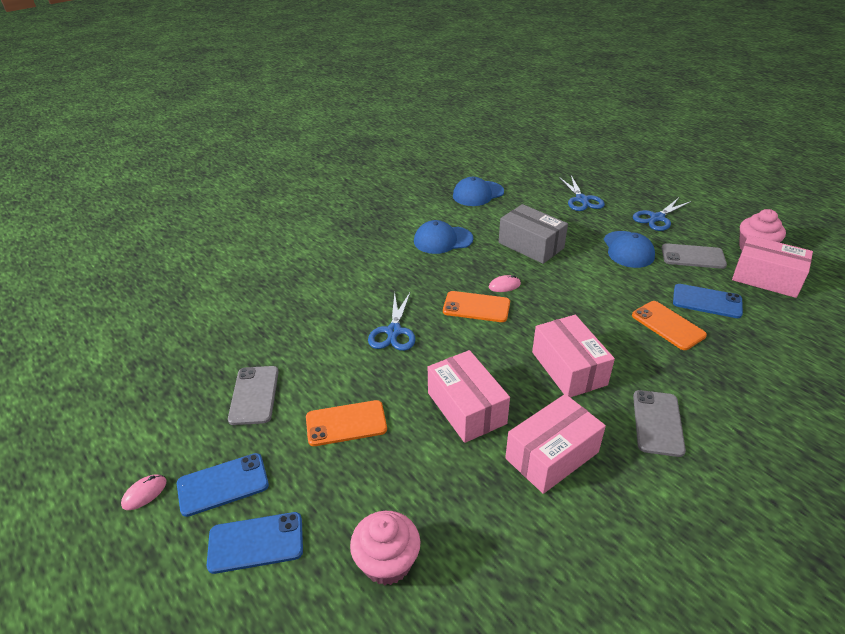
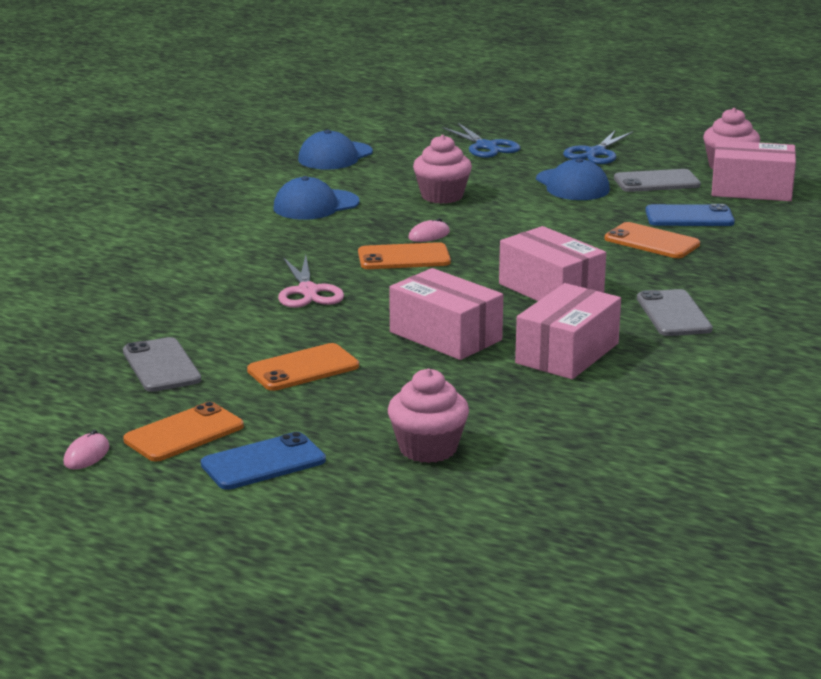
camera: 20 degrees left, 15 degrees down
blue phone [177,453,269,517] -> orange phone [123,402,244,462]
blue scissors [368,293,416,351] -> pink scissors [278,255,344,308]
grey box [499,204,568,264] -> pink cupcake [413,135,472,204]

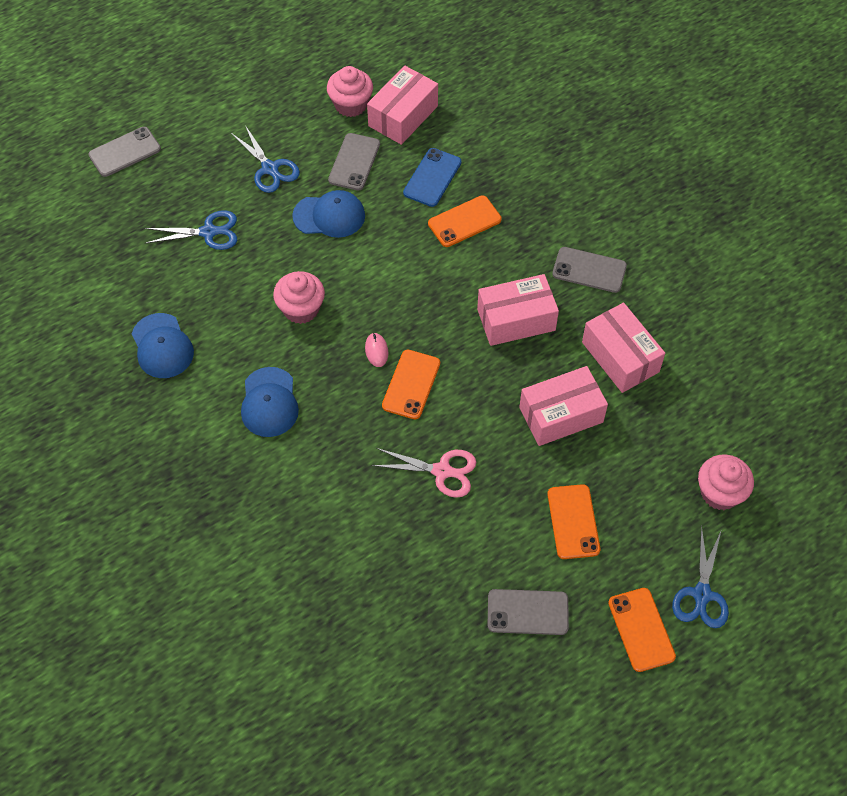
camera: 65 degrees left, 35 degrees up
pink mouse [63,430,110,470] -> none
blue phone [201,432,326,490] -> blue scissors [672,526,729,628]
none -> grey phone [88,127,161,177]

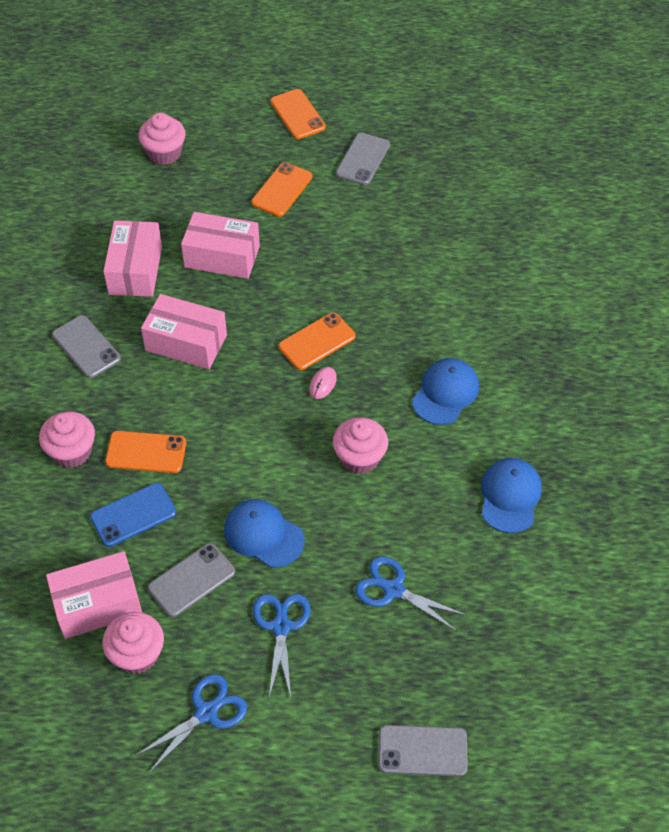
camera: 145 degrees left, 5 degrees down
pink scissors [372,448,477,498] -> none
grey phone [488,589,569,635] -> grey phone turned 75 degrees clockwise [336,133,390,185]
orange phone [608,588,676,672] -> orange phone turned 45 degrees counterclockwise [270,89,326,139]
blue scissors [672,526,729,628] -> blue scissors moved to [135,674,247,773]
none -> pink cupcake [39,411,95,468]

